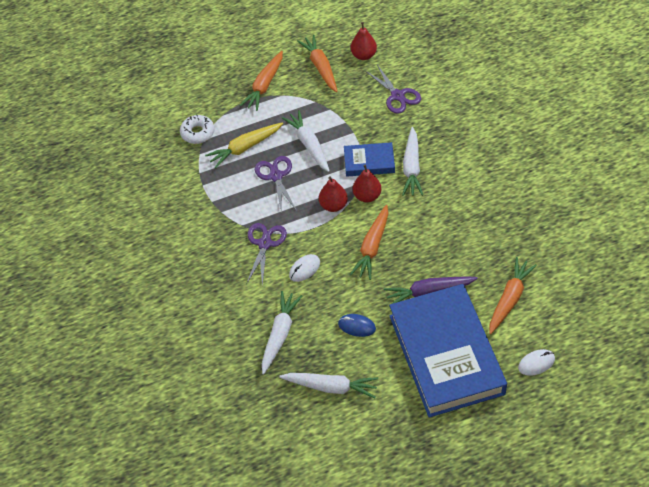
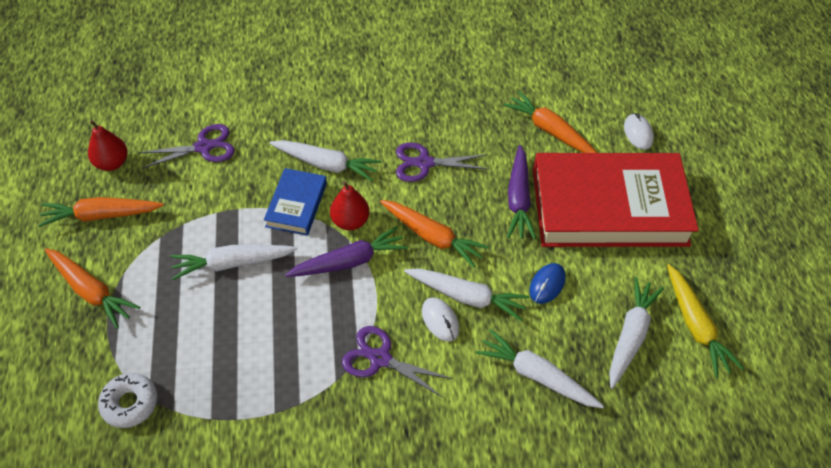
camera: 80 degrees left, 0 degrees up
yellow carrot [205,123,283,168] -> yellow carrot moved to [667,264,744,378]
purple scissors [255,156,297,214] -> purple scissors moved to [396,142,489,182]
red pear [319,176,348,212] -> purple carrot [285,226,408,277]
blue book [389,284,507,418] -> red book [533,153,699,247]
none -> white carrot [404,268,529,321]

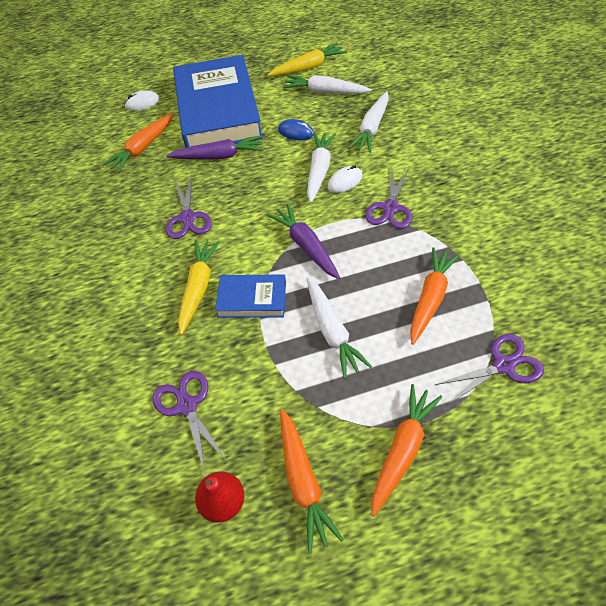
camera: 95 degrees left, 0 degrees up
white donut [98,373,158,428] -> purple scissors [435,334,544,404]
white carrot [270,140,381,181] -> yellow carrot [178,240,220,335]
red pear [330,181,369,230] -> none
orange carrot [380,200,489,267] -> orange carrot moved to [410,247,459,345]
red book [533,153,699,247] -> blue book [173,55,263,148]

